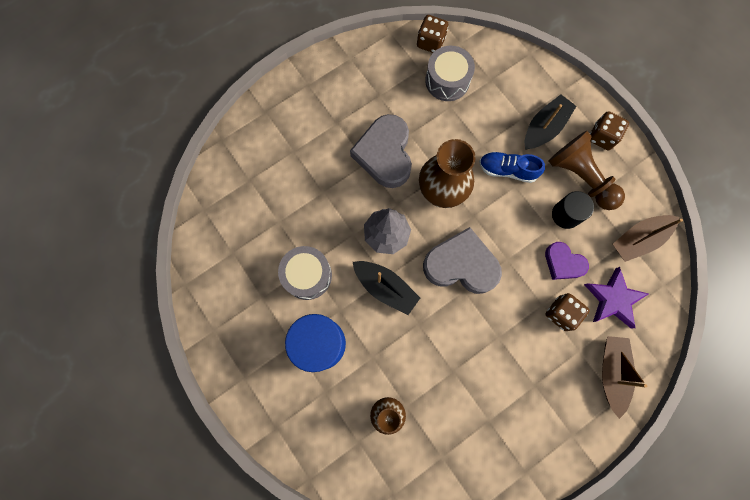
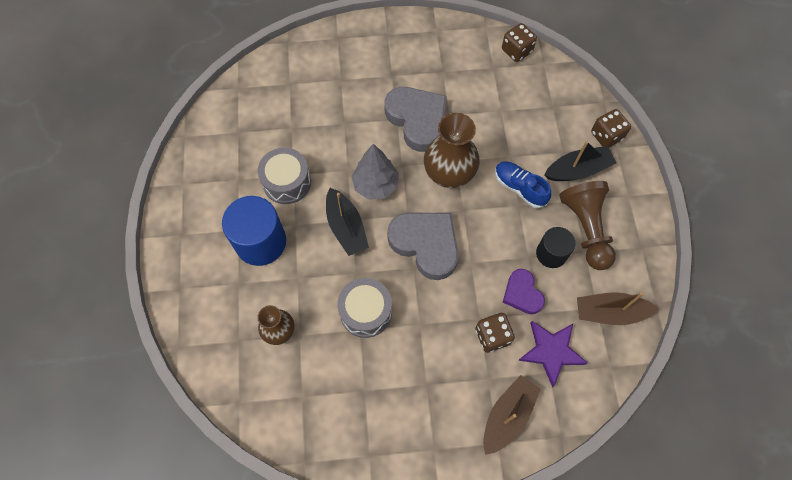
camera: 30 degrees right, 10 degrees down
grey heart [350,114,412,188] -> grey heart turned 120 degrees clockwise [384,87,447,152]
grey drum [425,46,475,101] -> grey drum moved to [337,278,392,338]
brown dice [590,111,629,150] -> brown dice moved to [591,109,631,147]

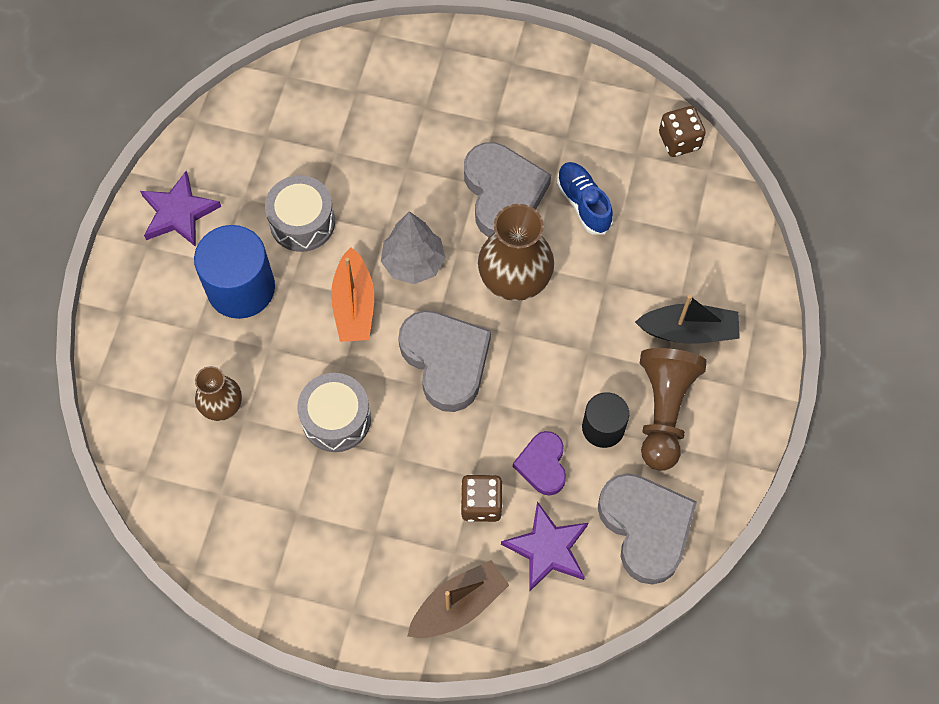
camera: 20 degrees right, 0 degrees up
black boat [326,188,369,256] -> orange boat [331,247,374,342]
blue shoe [495,161,551,208] -> blue shoe moved to [557,162,613,235]
brown boat [577,292,659,325] -> grey heart [598,473,697,585]
brown dice [591,109,631,147] -> none
none -> purple star [140,171,221,247]

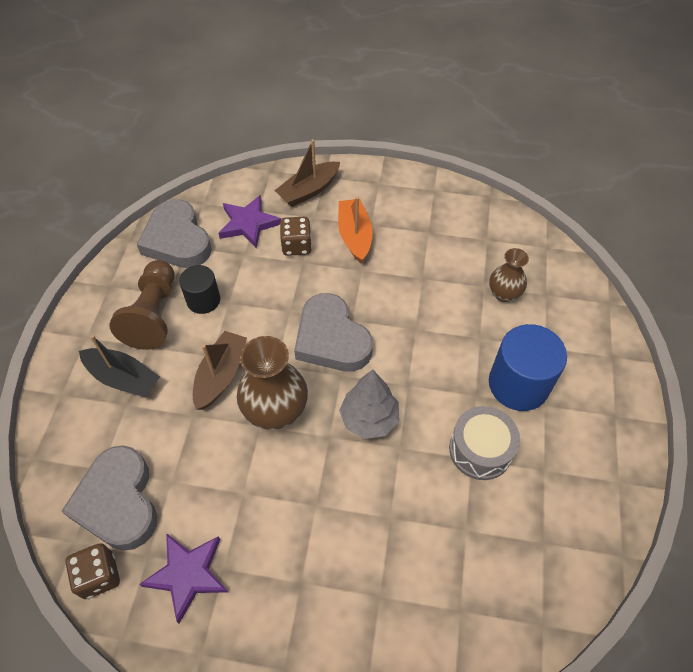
camera: 175 degrees right, 10 degrees down
purple star [140,171,221,247] -> purple star moved to [139,533,228,623]
grey drum [297,373,371,452] -> none
orange boat [331,247,374,342] -> orange boat moved to [338,197,373,263]
grey heart [464,142,551,238] -> grey heart moved to [61,445,157,551]
purple heart [513,431,566,496] -> none
blue shoe [557,162,613,235] -> none
black boat [635,295,740,344] -> black boat turned 150 degrees counterclockwise [79,335,160,397]
none -> brown boat [193,331,247,410]

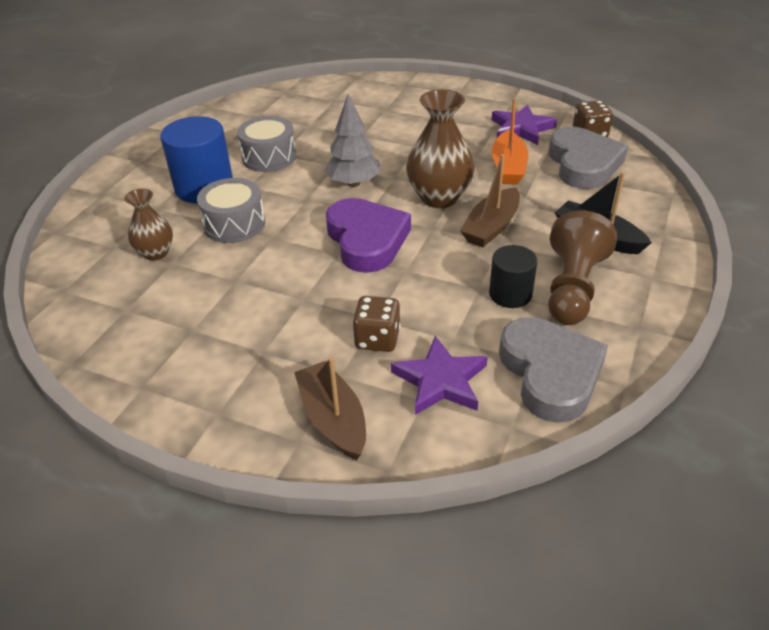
camera: 165 degrees left, 15 degrees down
brown boat [274,139,340,207] -> brown boat turned 90 degrees counterclockwise [294,357,366,460]
grey heart [294,293,373,372] -> purple heart [326,198,411,273]
orange boat [338,197,373,263] -> orange boat moved to [492,98,528,184]
none -> grey drum [197,178,265,243]

